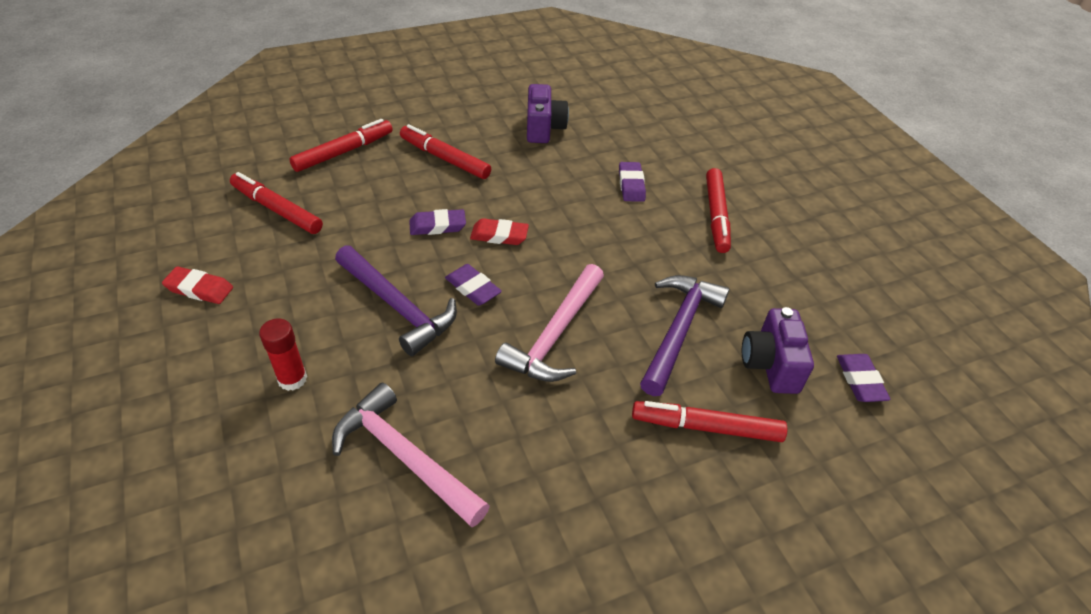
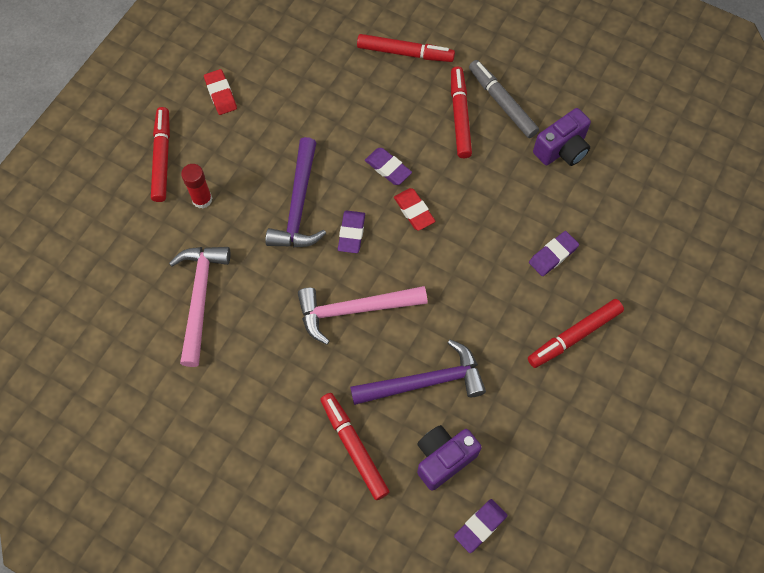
camera: 55 degrees right, 20 degrees up
red marker [230,172,323,234] -> red marker moved to [151,107,170,202]
none -> grey marker [469,60,539,138]

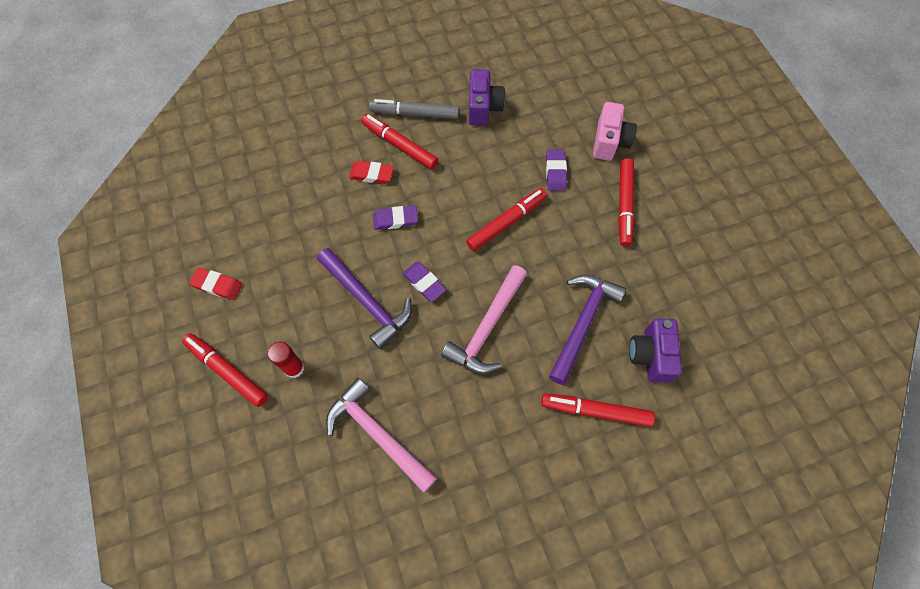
camera: 50 degrees left, 0 degrees up
red marker [357,34,455,62] -> red marker moved to [466,188,547,251]
red eraser [394,188,435,231] -> red eraser moved to [349,161,394,184]
purple eraser [454,499,507,553] -> none
none -> pink camera [593,102,637,161]

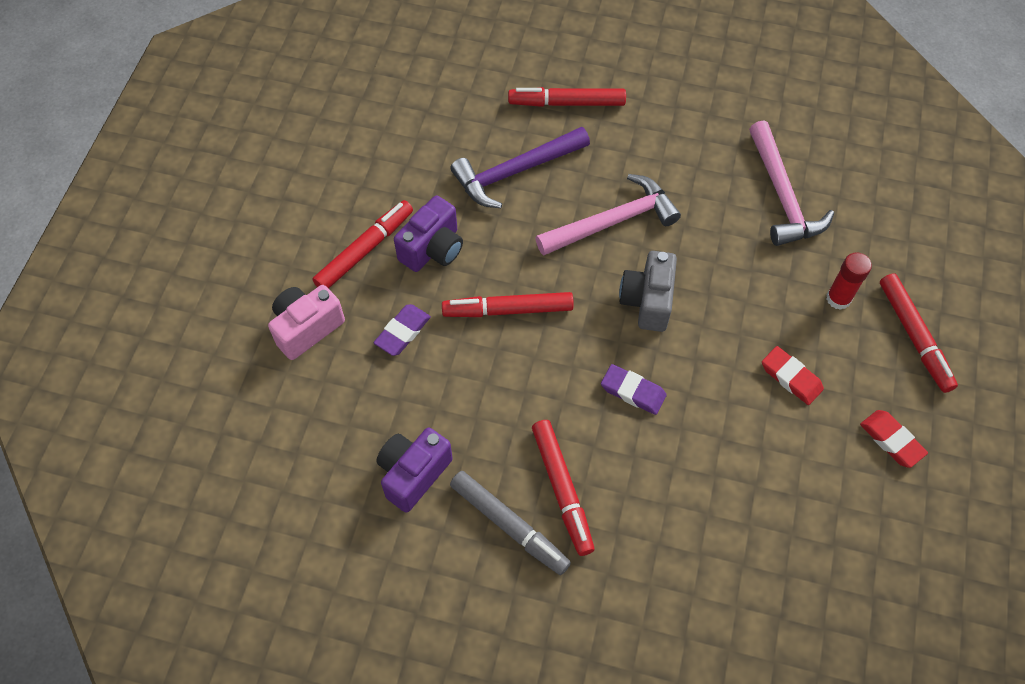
camera: 145 degrees left, 5 degrees down
purple hammer [317,248,412,349] -> none
red eraser [349,161,394,184] -> red eraser moved to [762,346,824,405]
purple eraser [403,262,446,302] -> grey camera [619,251,677,332]
red marker [541,393,655,427] -> red marker turned 135 degrees clockwise [508,87,626,107]
purple camera [629,318,682,383] -> purple camera moved to [394,196,463,272]

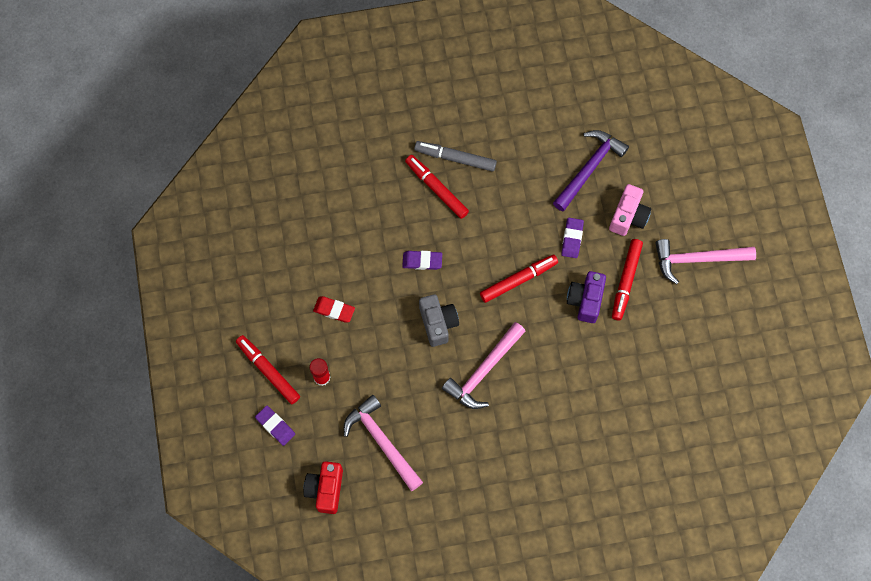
camera: 155 degrees right, 10 degrees up
purple camera [376,427,453,513] -> none
purple hammer [450,127,590,208] -> purple hammer moved to [553,130,629,211]
red marker [508,87,626,107] -> none
red eraser [860,410,928,468] -> none
none -> purple eraser [255,406,295,446]
none -> red camera [303,461,343,514]
none -> pink hammer [655,239,756,284]

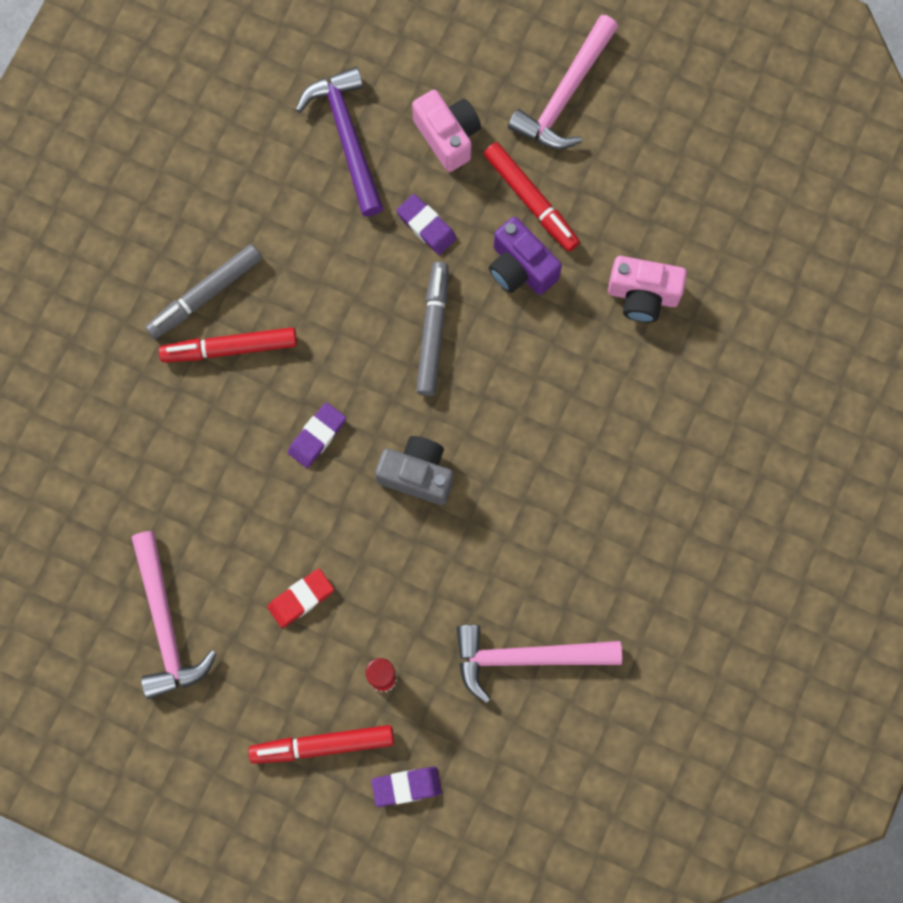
camera: 55 degrees left, 5 degrees up
red camera [303,461,343,514] -> none
pink hammer [442,322,526,409] -> pink hammer moved to [131,531,217,699]
red marker [480,255,558,303] -> grey marker [416,262,449,396]
none -> pink camera [608,256,687,323]

